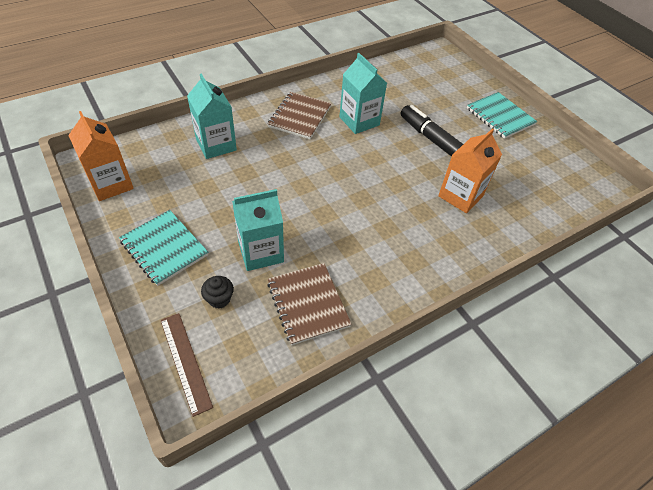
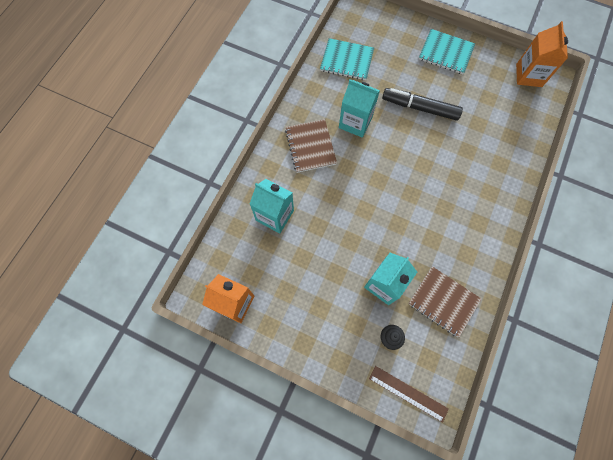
camera: 30 degrees left, 20 degrees up
turquoise notebook [119,210,208,286] -> turquoise notebook moved to [320,38,374,80]
orange carton [438,128,502,213] -> orange carton moved to [516,21,568,87]

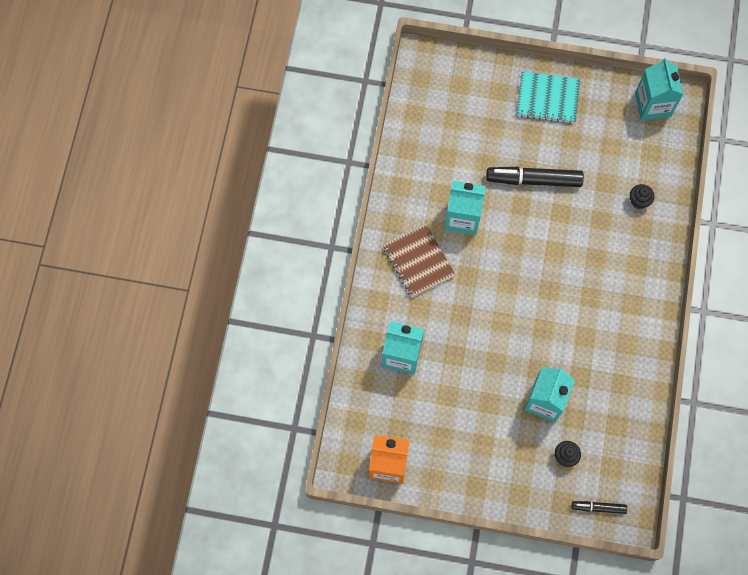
camera: 15 degrees left, 0 degrees up
turquoise notebook [320,38,374,80] -> none
brown ruler [369,366,449,423] -> black marker [571,501,627,514]
brown notebook [408,266,481,337] -> none
orange carton [516,21,568,87] -> turquoise carton [635,58,683,121]
none -> black cupcake [630,184,654,209]

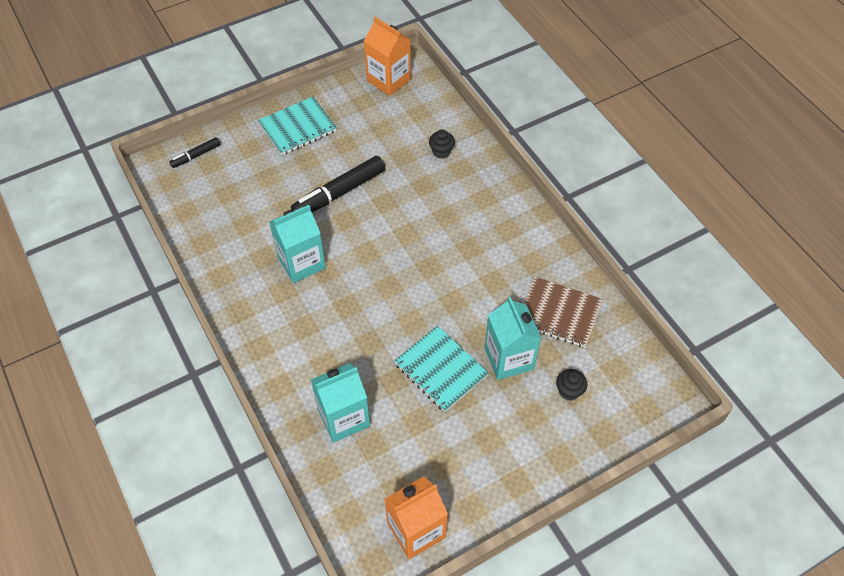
camera: 40 degrees left, 15 degrees down
brown notebook [383,224,456,298] -> brown notebook moved to [524,277,603,348]
black marker [571,501,627,514] -> black marker moved to [169,137,221,168]
turquoise carton [635,58,683,121] -> orange carton [364,17,411,96]
none -> turquoise notebook [394,326,489,412]

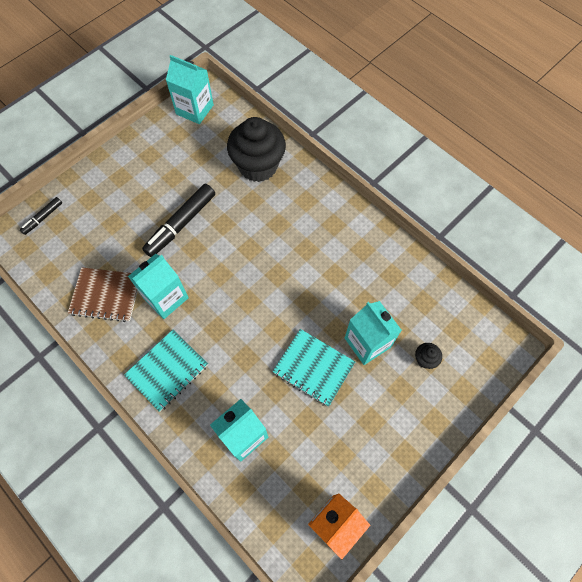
camera: 15 degrees left, 10 degrees up
turquoise notebook [258,97,337,155] -> turquoise notebook moved to [124,330,208,412]
orange carton [364,17,411,96] -> turquoise carton [166,55,214,124]
black cupcake [429,129,455,159] -> black cupcake [227,117,286,182], size x2.48
brown notebook [524,277,603,348] -> brown notebook moved to [68,267,138,322]

